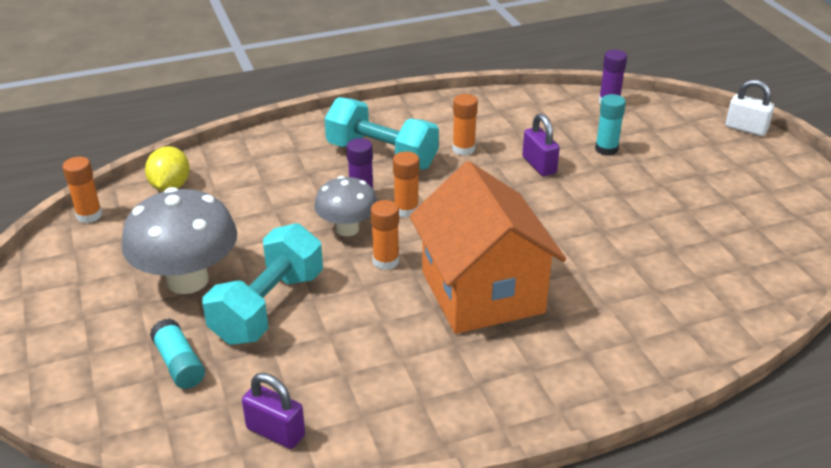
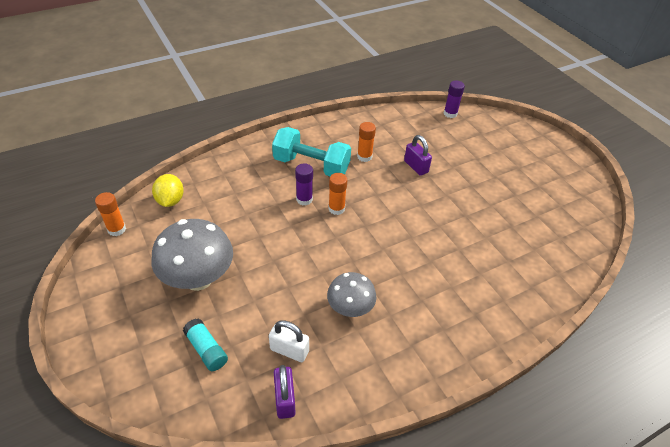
camera: 10 degrees left, 10 degrees up
turquoise dumbbell [203,223,323,345] -> none
purple padlock [242,373,305,449] -> purple padlock turned 60 degrees clockwise [274,365,295,419]
grey mushroom [314,176,377,236] -> grey mushroom moved to [327,272,376,317]
orange glue stick [371,200,399,270] -> none
orange house [409,161,566,334] -> none
turquoise glue stick [595,94,626,156] -> none
white padlock [726,79,774,136] -> white padlock moved to [269,320,309,362]

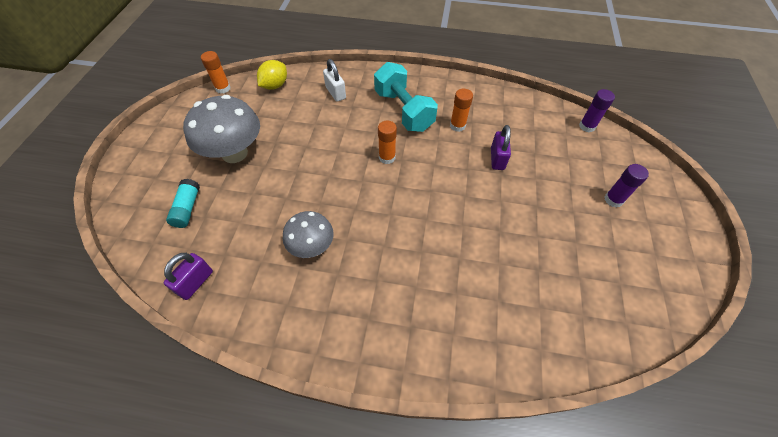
camera: 40 degrees right, 10 degrees up
white padlock [269,320,309,362] -> white padlock moved to [323,59,346,102]
purple glue stick [295,163,313,205] -> purple glue stick moved to [604,164,649,208]

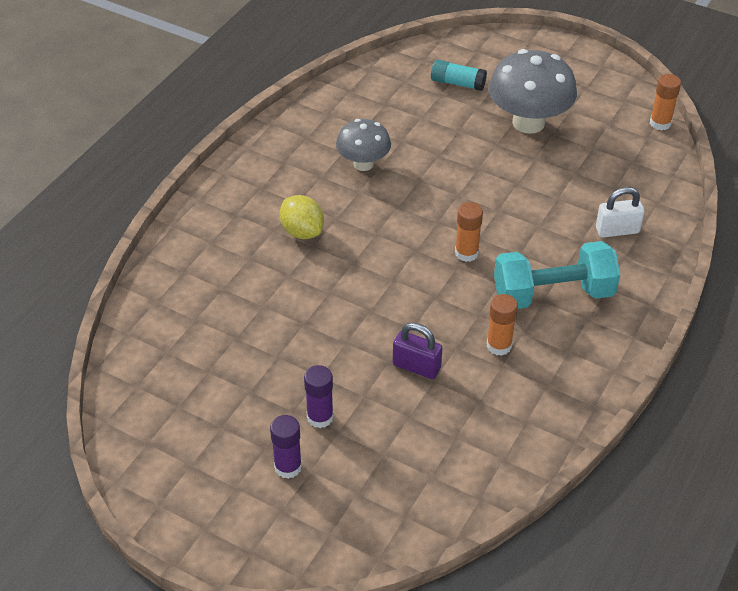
camera: 110 degrees right, 10 degrees down
purple padlock [164,253,213,300] -> none
yellow lemon [257,60,287,90] -> yellow lemon moved to [280,195,324,239]
purple glue stick [579,89,615,132] -> purple glue stick moved to [304,365,334,428]

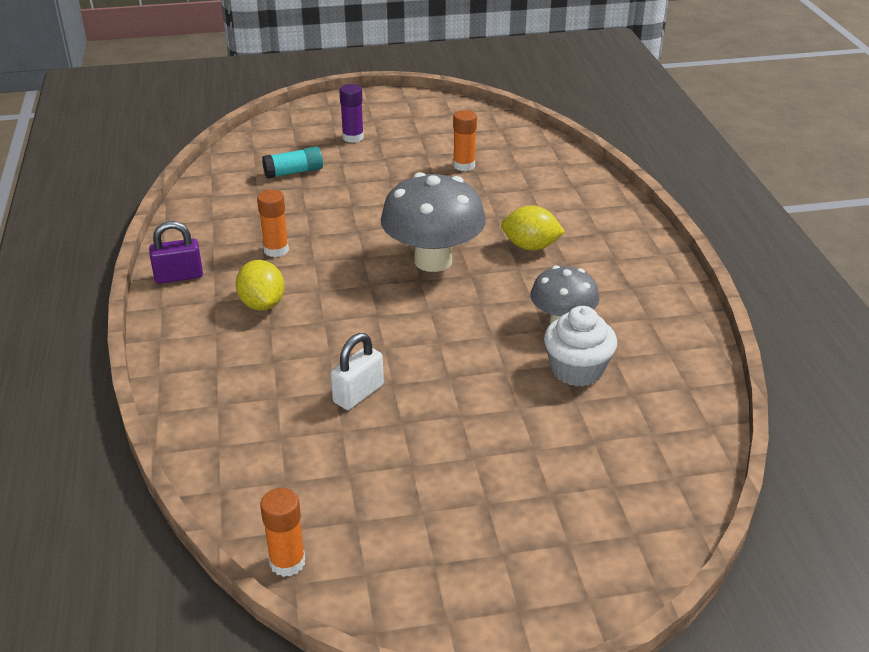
camera: 140 degrees right, 10 degrees down
purple glue stick [304,365,334,428] -> none
purple padlock [393,323,443,379] -> purple padlock moved to [149,221,203,284]
turquoise glue stick [431,59,487,91] -> turquoise glue stick moved to [262,146,323,179]
orange glue stick [455,202,483,262] -> orange glue stick moved to [453,110,477,171]
grey mushroom [488,49,577,134] -> grey mushroom moved to [381,172,486,272]
turquoise dumbbell [494,241,620,309] -> yellow lemon [235,260,285,311]
white padlock [596,187,644,238] -> white padlock moved to [330,333,384,410]
none -> white cupcake [544,306,617,386]

